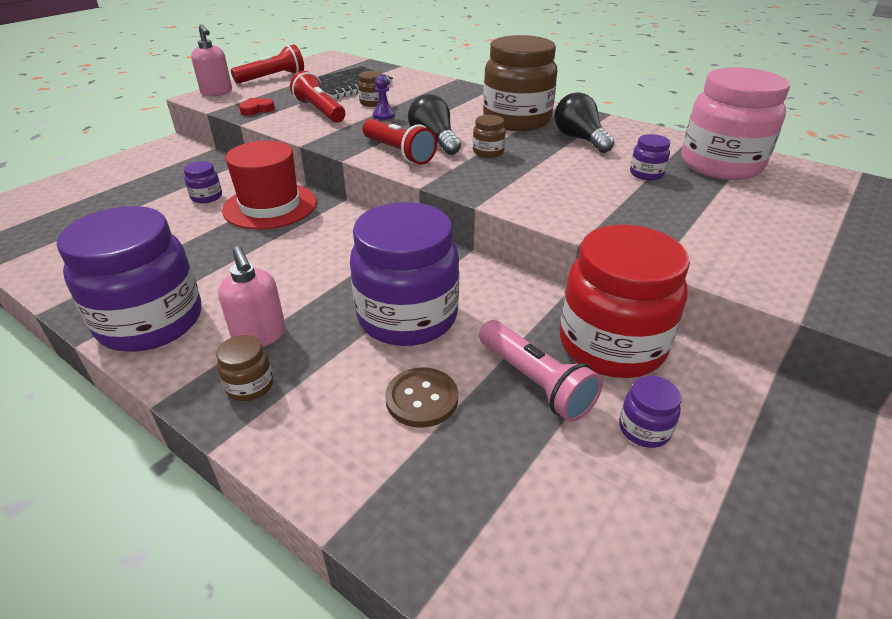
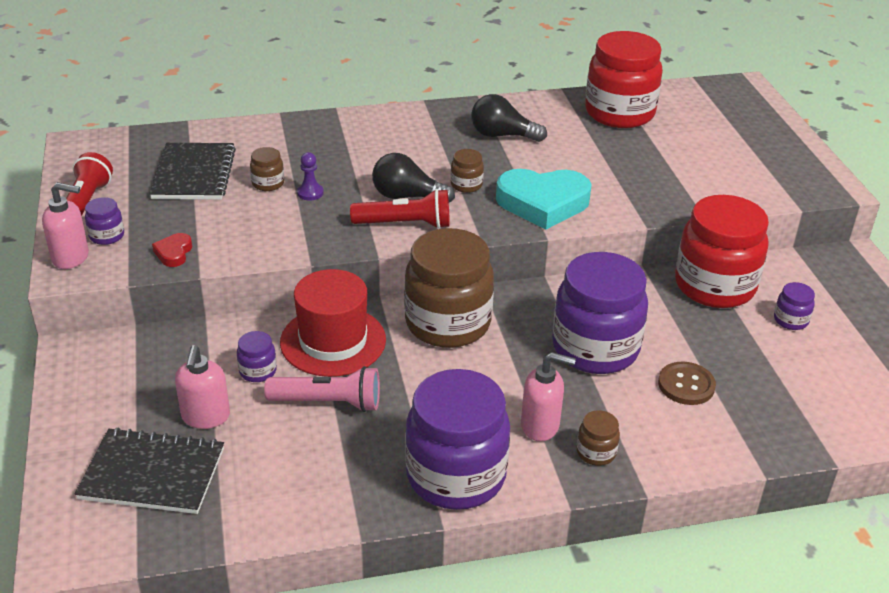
camera: 50 degrees left, 0 degrees up
red flashlight [290,71,345,123] -> none
pink flashlight [479,320,603,422] -> pink flashlight moved to [264,366,380,412]
brown jar [483,35,557,131] -> brown jar moved to [404,228,494,348]
purple jar [630,134,670,181] -> purple jar moved to [85,197,124,245]
pink jar [681,67,790,180] -> red jar [585,31,663,128]
none -> black notebook [75,427,224,514]
none -> pink soap dispenser [175,345,230,429]
none -> turquoise heart [496,169,592,229]

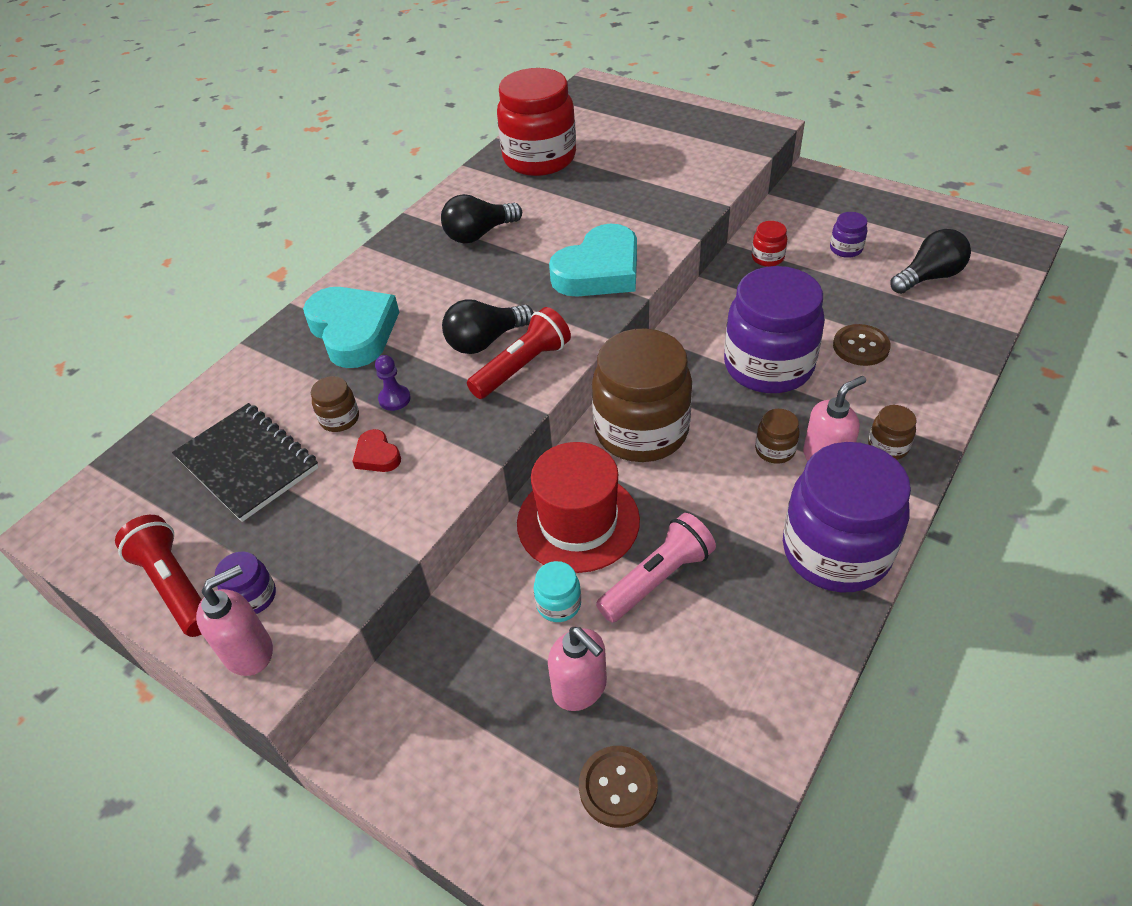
camera: 40 degrees left, 10 degrees up
black notebook [75,427,224,514] -> brown button [579,746,658,828]
red heart [152,233,192,267] -> red heart moved to [352,429,401,472]
purple jar [237,331,277,382] -> turquoise jar [534,561,581,622]
brown jar [450,149,484,193] -> brown jar moved to [755,409,800,464]
red jar [675,195,769,308] -> red jar [752,221,787,267], size x0.41
none -> turquoise heart [303,287,399,368]
none -> black light bulb [890,229,971,294]

